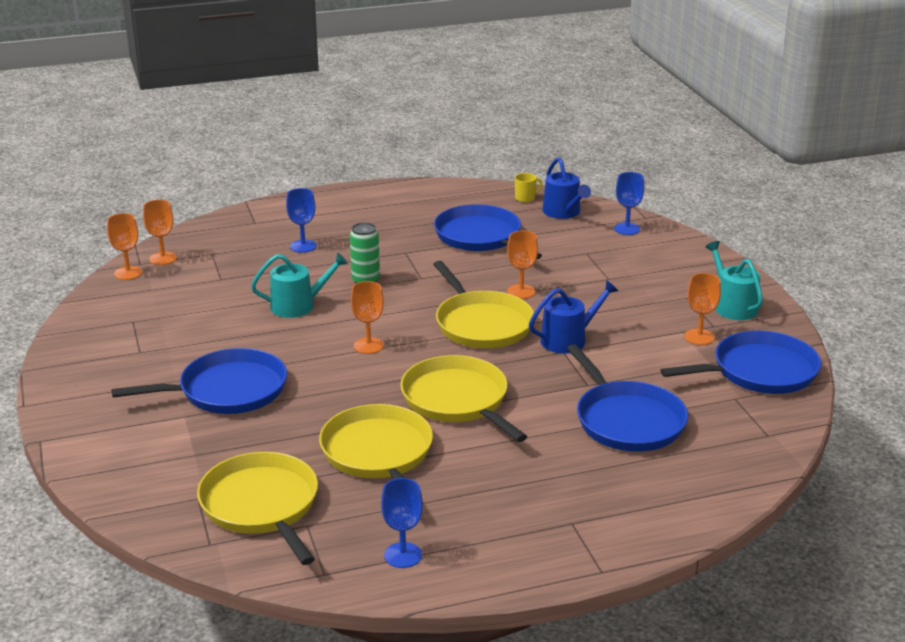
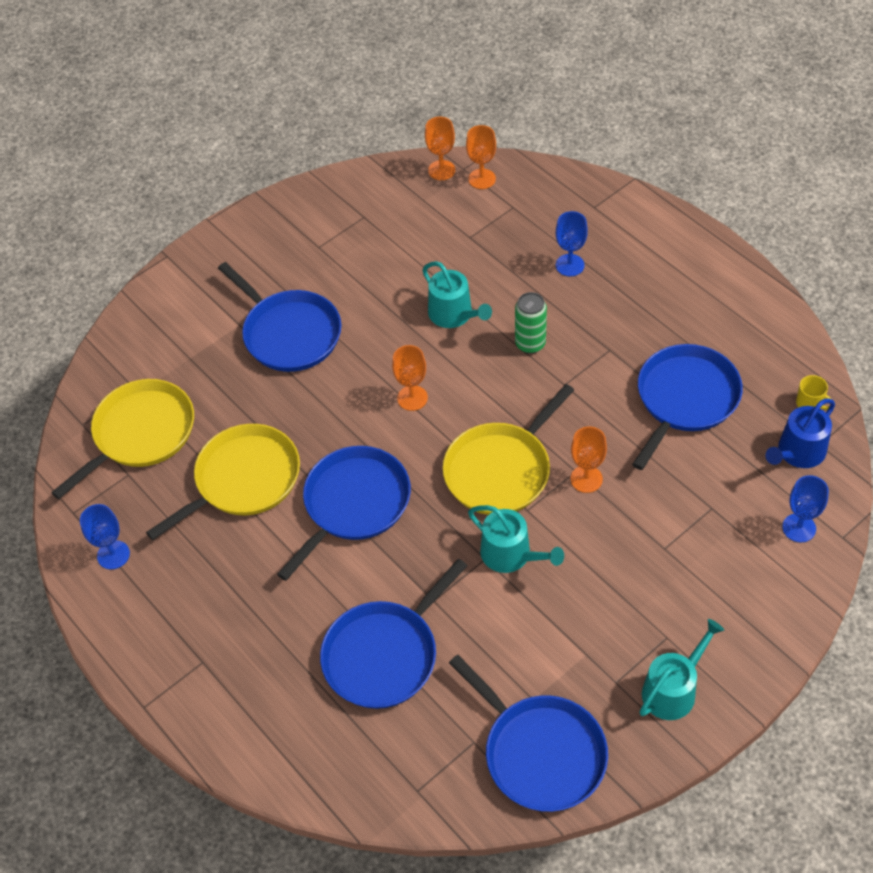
camera: 70 degrees right, 25 degrees up
yellow pan [400,355,527,442] -> blue pan [277,446,411,581]
blue watering can [529,280,618,354] -> turquoise watering can [468,505,564,573]
orange goblet [684,273,721,345] -> none

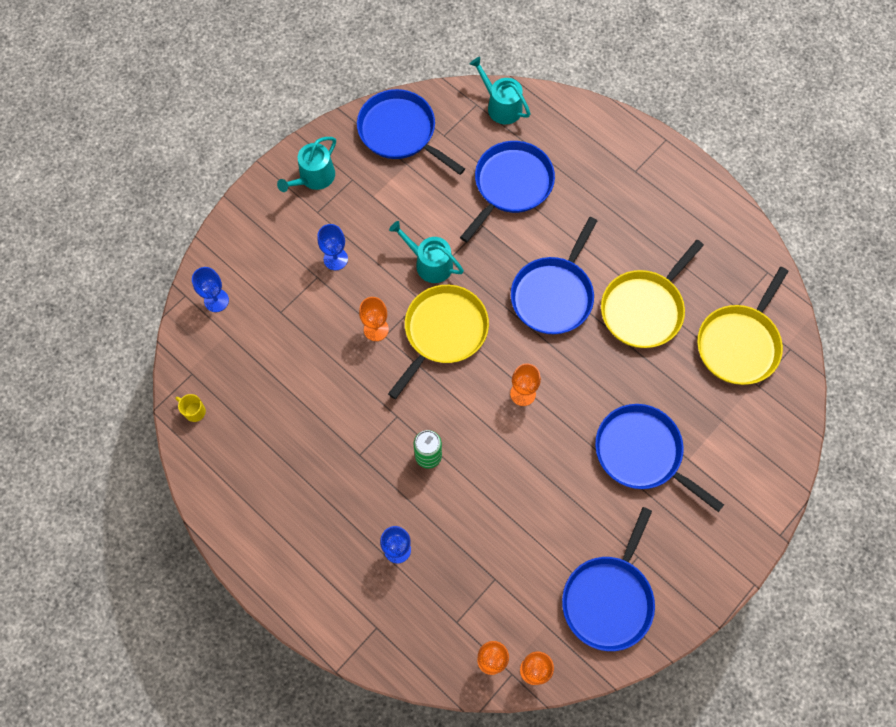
camera: 170 degrees right, 15 degrees up
blue goblet [80,504,130,569] -> blue goblet moved to [317,224,348,270]
turquoise watering can [422,261,492,328] -> turquoise watering can moved to [470,57,530,124]
blue pan [632,344,743,470] -> blue pan moved to [562,507,655,651]
blue watering can [765,399,835,468] -> none

